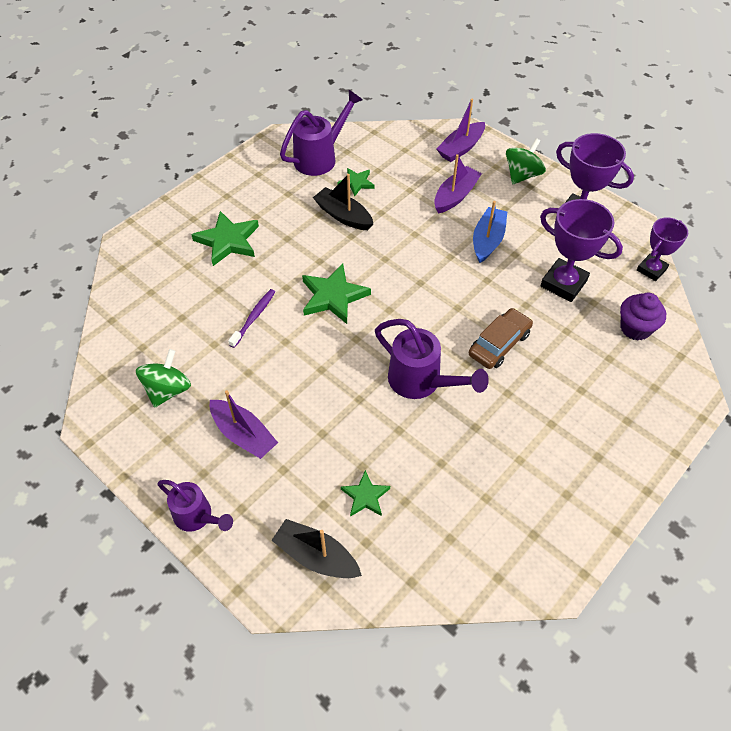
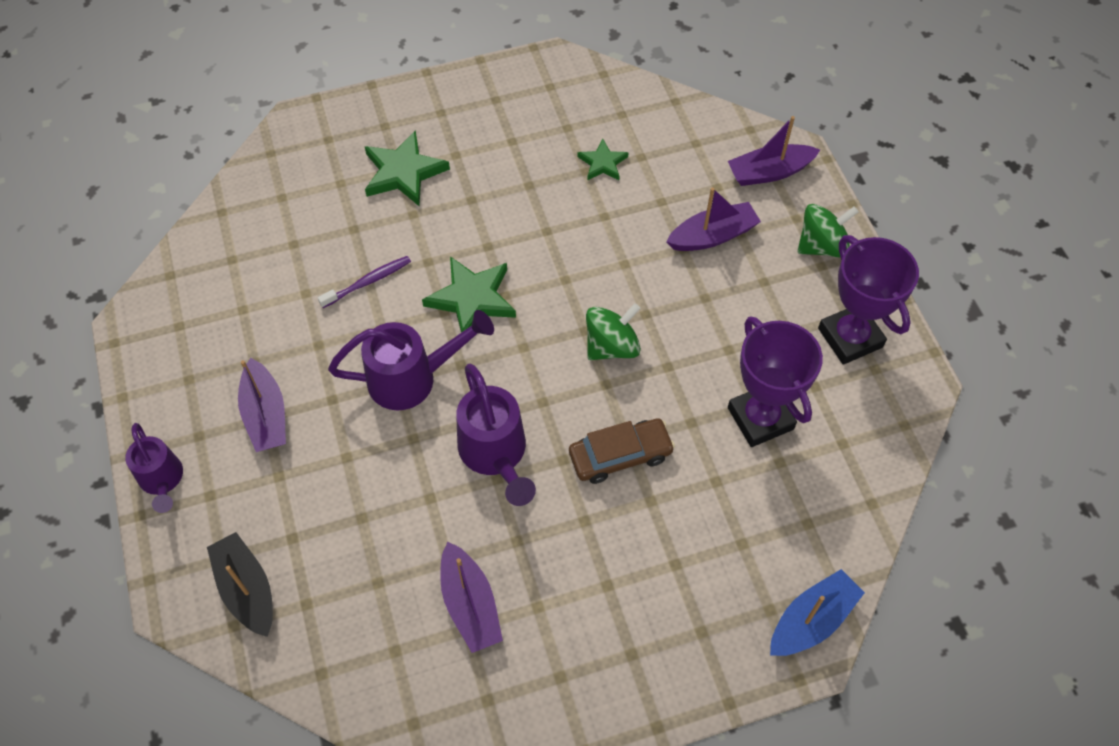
camera: 30 degrees right, 5 degrees up
green spinning top [136,349,191,408] -> green spinning top moved to [586,303,641,360]
purple watering can [280,90,363,176] -> purple watering can moved to [328,310,494,410]
black boat [313,174,373,230] -> none
green star [341,470,390,517] -> none
blue boat [473,201,507,263] -> blue boat moved to [770,569,865,656]
purple cupcake [620,293,666,341] -> none
purple trophy [637,217,688,281] -> none
none -> purple boat [440,541,503,653]

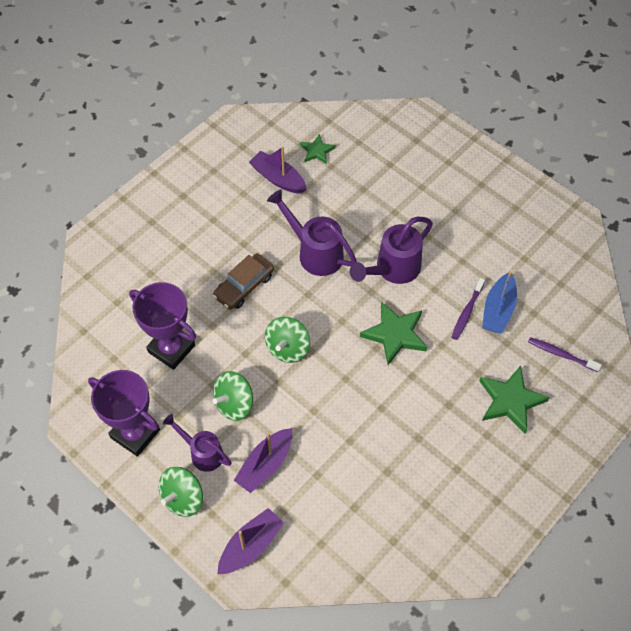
camera: 150 degrees right, 0 degrees up
purple watering can [125,423,183,513] -> purple watering can moved to [163,414,232,472]
black boat [207,532,273,637] -> none
purple boat [238,358,286,452] -> none
green star [577,139,629,180] -> green star moved to [300,134,336,164]
blue boat [770,569,865,656] -> blue boat moved to [482,272,517,334]
none -> green spinning top [213,371,253,421]
none -> purple toothbrush [528,337,602,372]

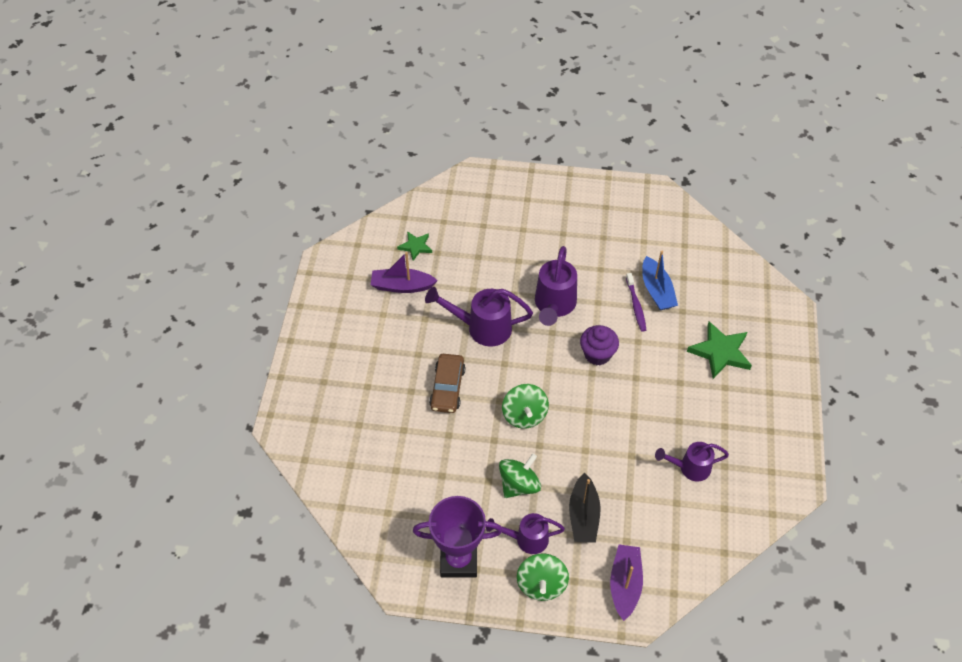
camera: 35 degrees left, 5 degrees down
purple trophy [129,282,196,370] -> none
green spinning top [213,371,253,421] -> green spinning top turned 150 degrees counterclockwise [499,453,541,498]
purple boat [234,428,292,493] -> black boat [569,473,601,543]
green star [360,302,427,365] -> purple cupcake [580,325,619,365]
purple toothbrush [528,337,602,372] -> none
none -> purple watering can [655,442,729,481]

